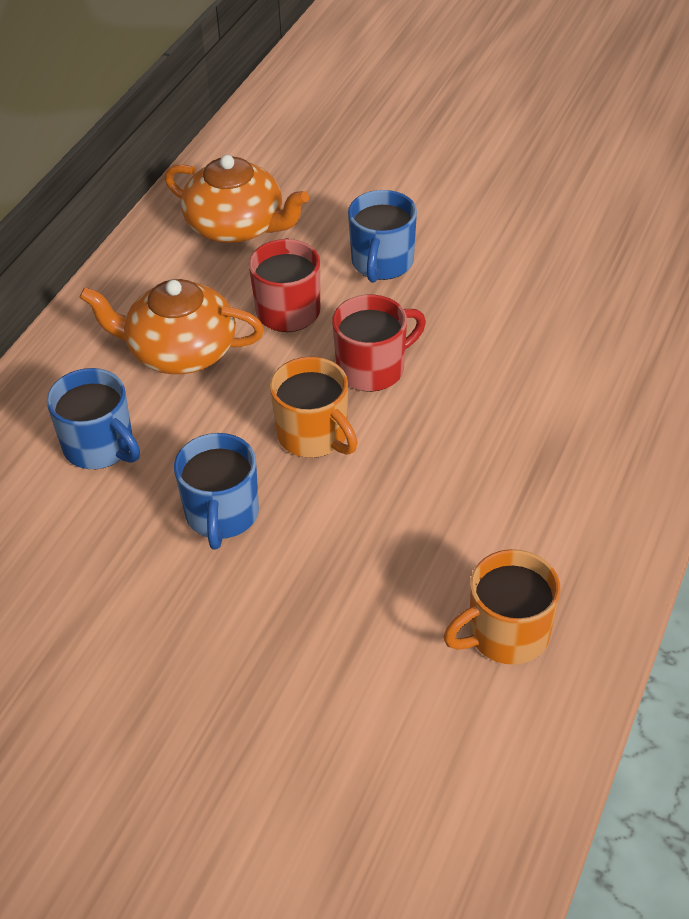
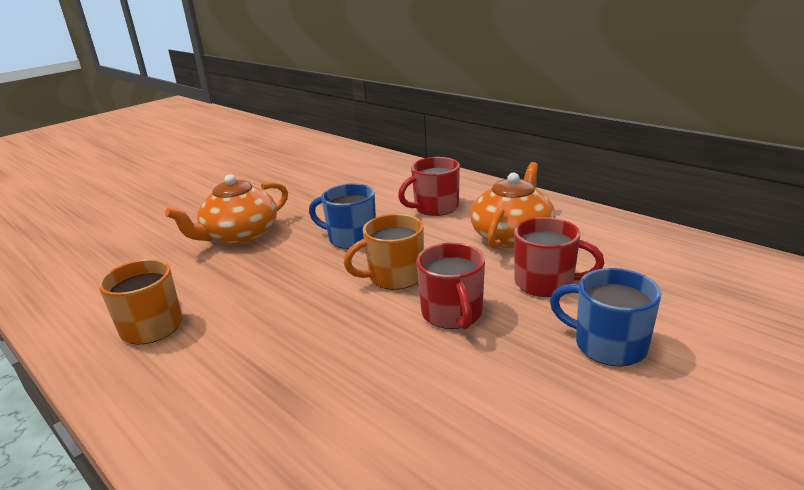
camera: 110 degrees right, 20 degrees down
blue mug [47,368,140,469] -> red mug [398,157,460,216]
orange teapot [165,155,309,243] -> orange teapot moved to [165,174,288,244]

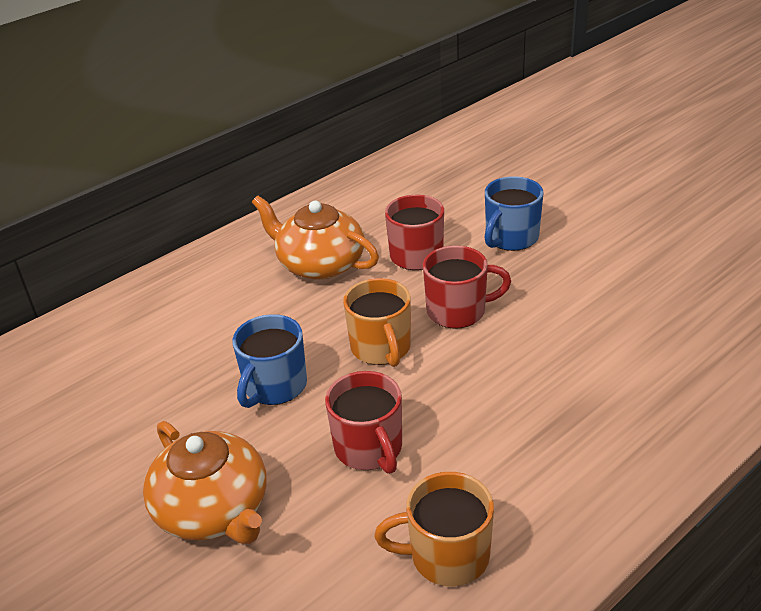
camera: 85 degrees left, 10 degrees up
red mug [398,157,460,216] -> red mug moved to [325,371,402,474]

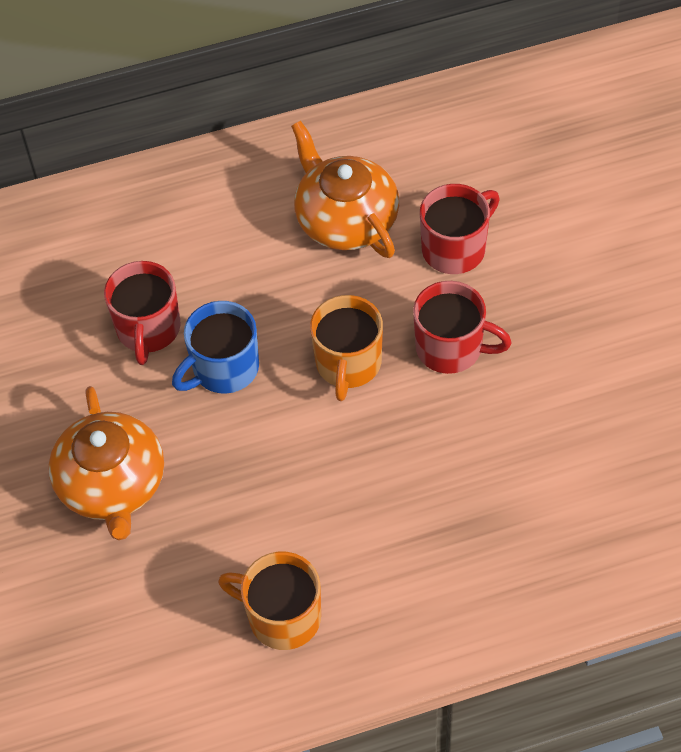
camera: 25 degrees right, 20 degrees up
red mug [325,371,402,474] -> red mug moved to [104,261,181,365]
blue mug [485,176,544,251] -> none

